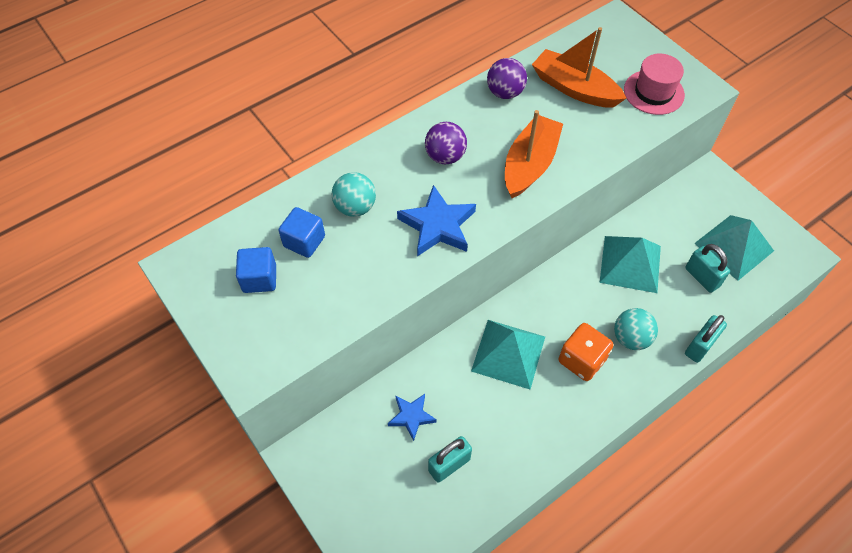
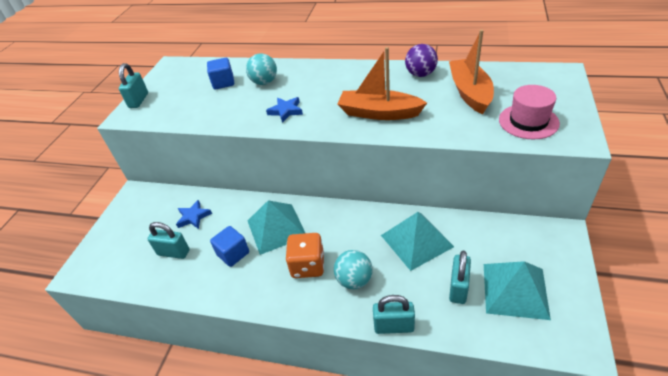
camera: 55 degrees right, 15 degrees down
blue cube [236,247,276,293] -> blue cube moved to [210,226,249,267]
blue star [397,185,476,256] -> blue star [266,97,303,123], size x0.61
purple ball [425,122,467,165] -> none
orange boat [505,110,563,198] -> orange boat turned 150 degrees counterclockwise [337,47,427,120]
none -> turquoise padlock [119,63,148,108]

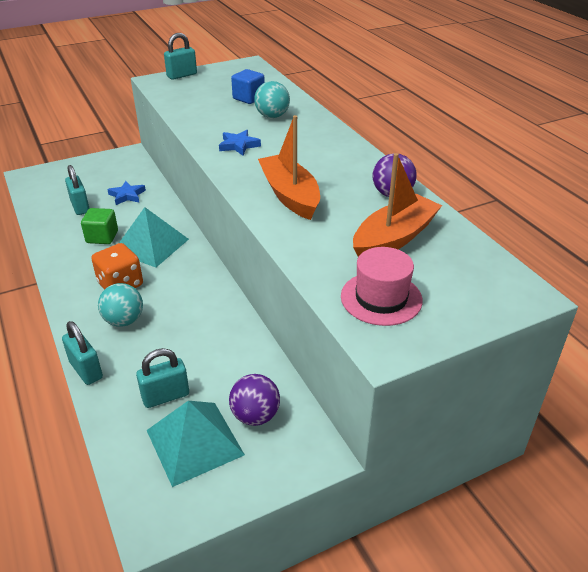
camera: 45 degrees right, 5 degrees down
blue cube [210,226,249,267] -> green cube [81,208,118,244]
turquoise pyramid [381,212,454,271] -> none
none -> purple ball [229,374,280,426]

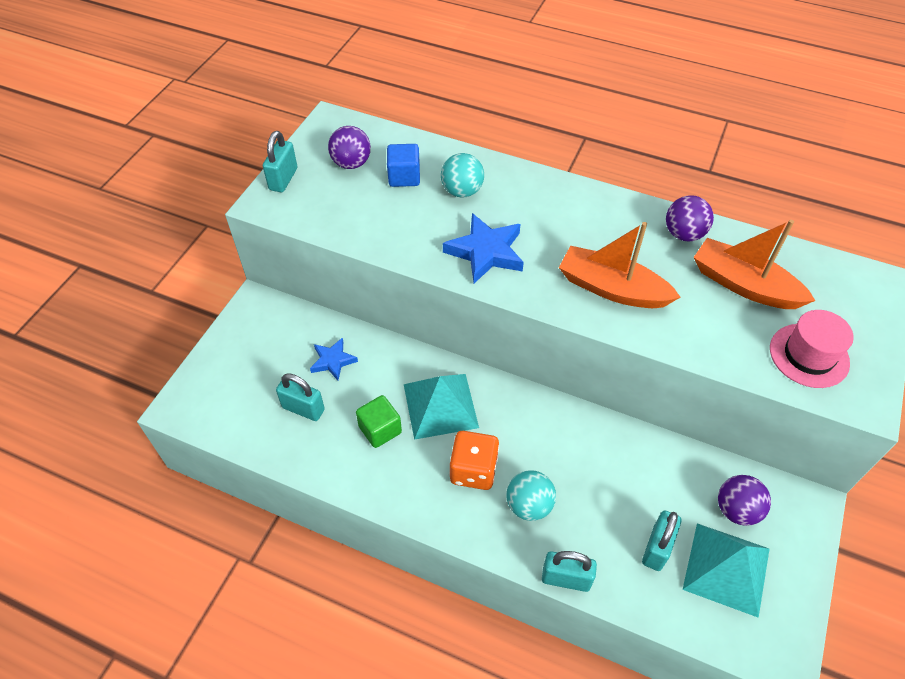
camera: 40 degrees left, 15 degrees up
blue star [219,130,261,156] -> blue star [443,213,524,283], size x1.63
orange boat [353,153,442,257] -> orange boat turned 60 degrees counterclockwise [693,220,816,309]
none -> purple ball [328,126,371,169]

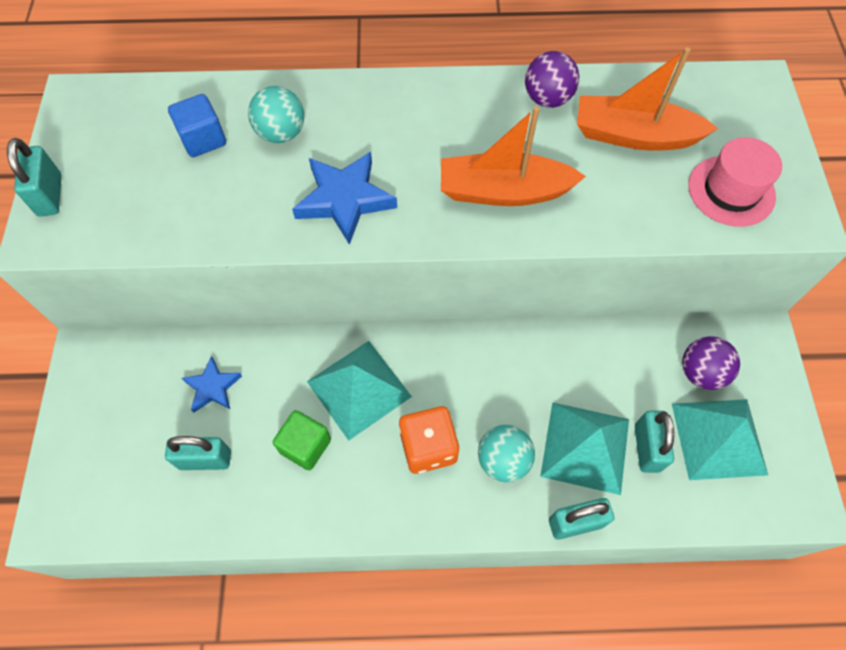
camera: 25 degrees left, 10 degrees up
purple ball [328,126,371,169] -> none
none -> turquoise pyramid [540,402,629,495]

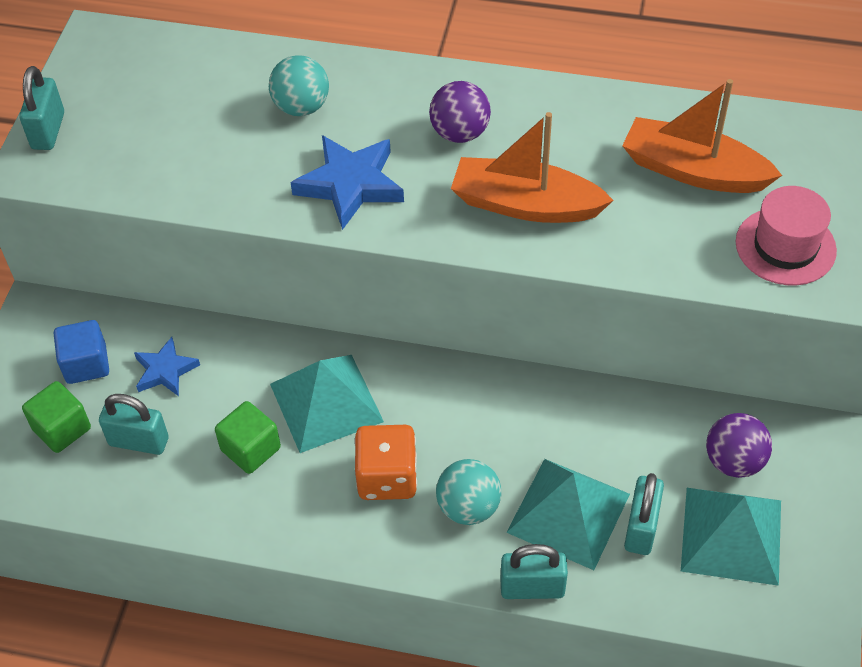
camera: 15 degrees right, 10 degrees down
blue cube [168,94,226,157] -> blue cube moved to [54,320,109,384]
purple ball [525,51,579,108] -> purple ball moved to [429,81,491,143]
none -> green cube [22,381,91,453]

